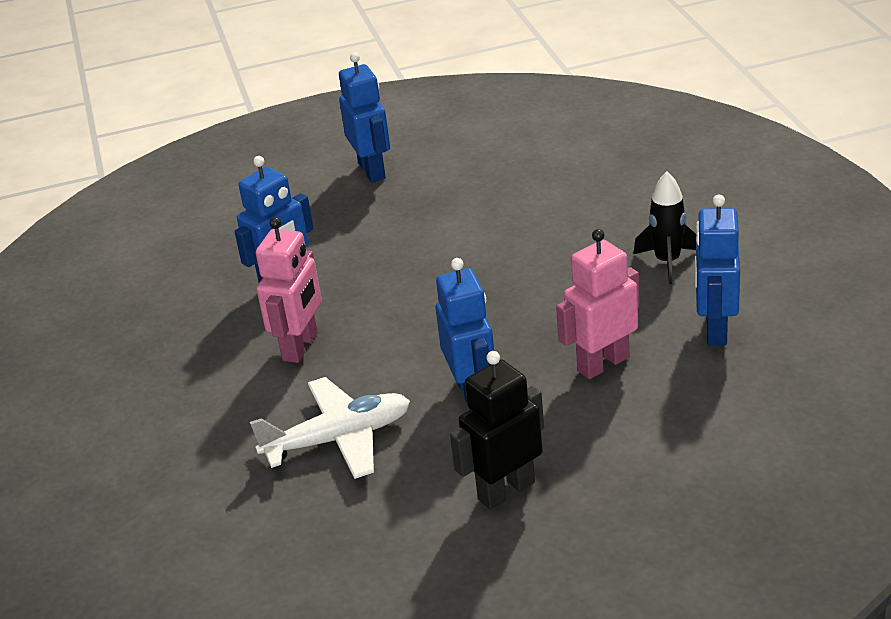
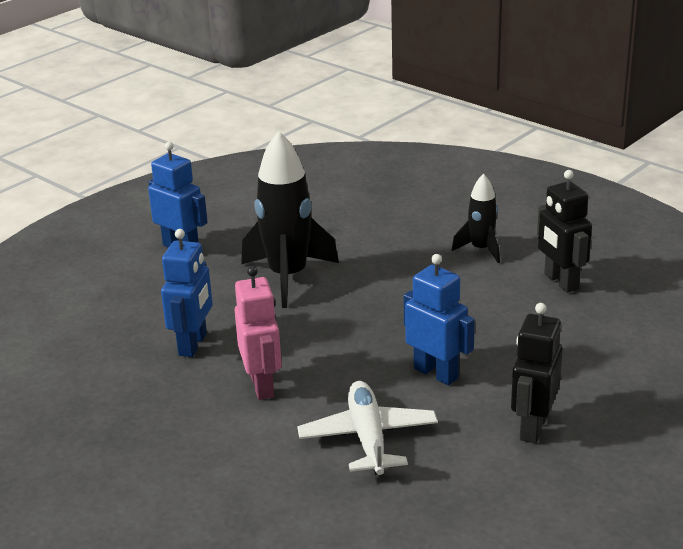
camera: 35 degrees left, 5 degrees down
white plane [250,377,410,479] -> white plane turned 45 degrees counterclockwise [297,381,438,475]
pink robot [556,229,640,379] -> none
blue robot [695,195,740,346] -> black robot [537,170,592,293]
none -> black rocket [241,131,339,308]

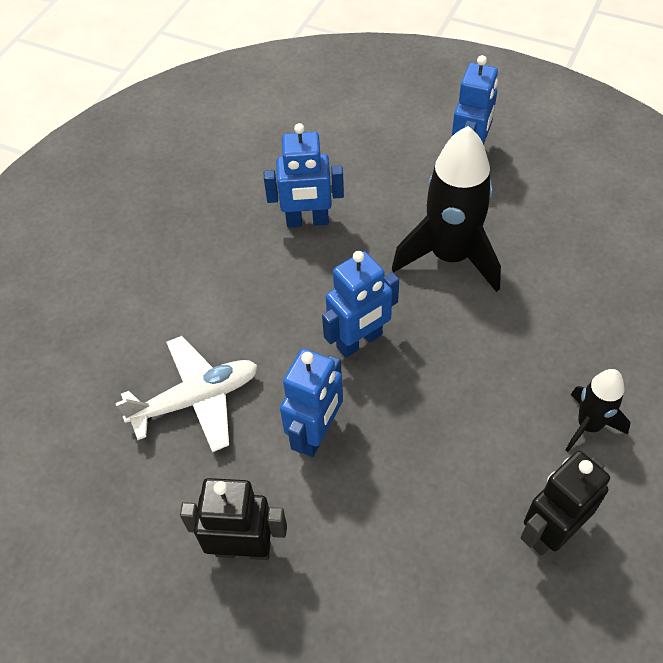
camera: 75 degrees right, 25 degrees up
pink robot [235,266,282,400] -> none
none -> blue robot [322,251,399,358]

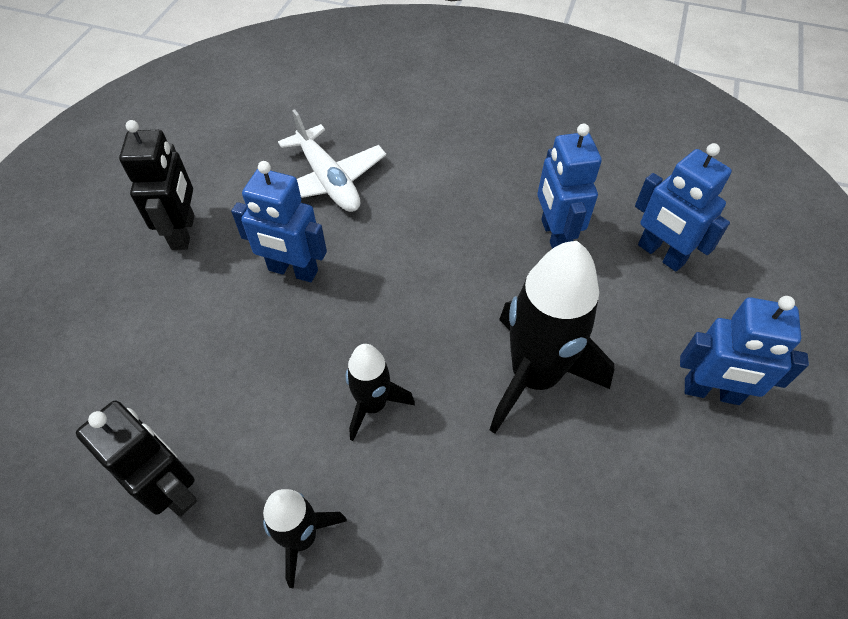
camera: 80 degrees right, 0 degrees up
blue robot [322,251,399,358] -> blue robot moved to [635,143,732,272]
none -> black rocket [346,344,415,441]

